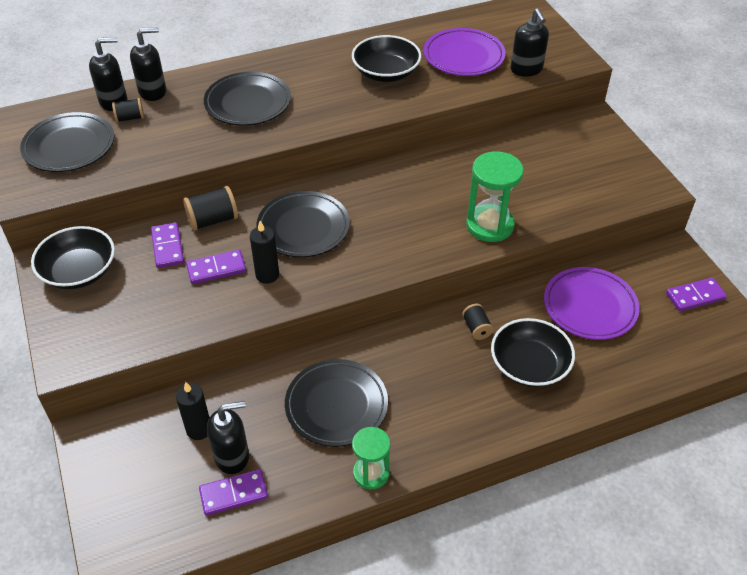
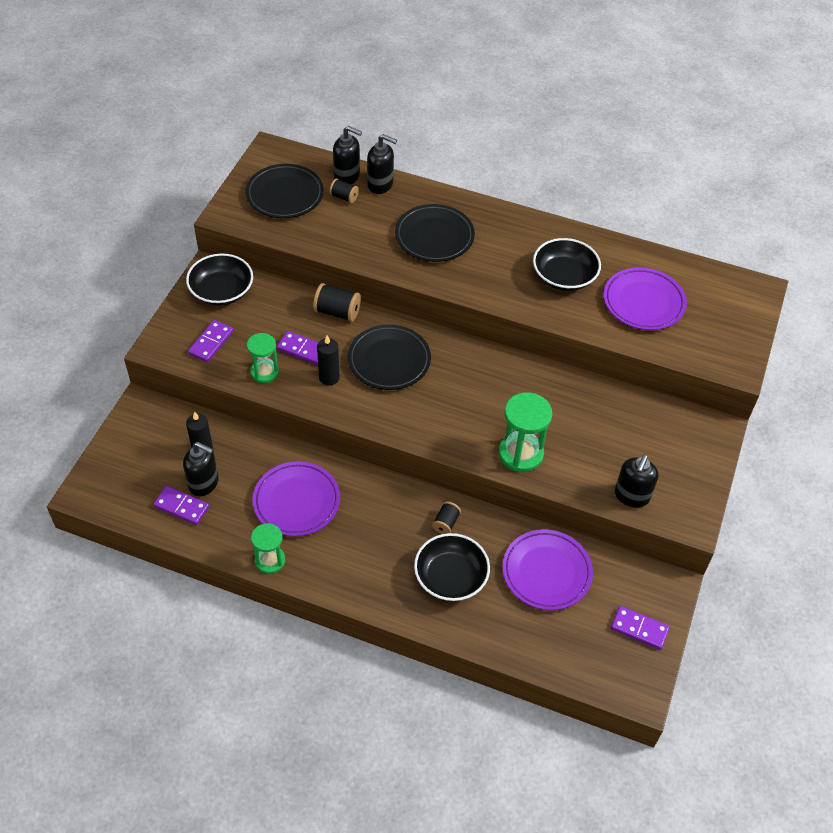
camera: 40 degrees right, 5 degrees up
purple domino [151,222,184,268] -> purple domino moved to [188,320,233,362]
black plate [285,359,388,447] -> purple plate [253,461,340,537]
black soap dispenser [511,8,549,77] -> black soap dispenser moved to [615,454,658,508]
none -> green hourglass [247,333,279,383]

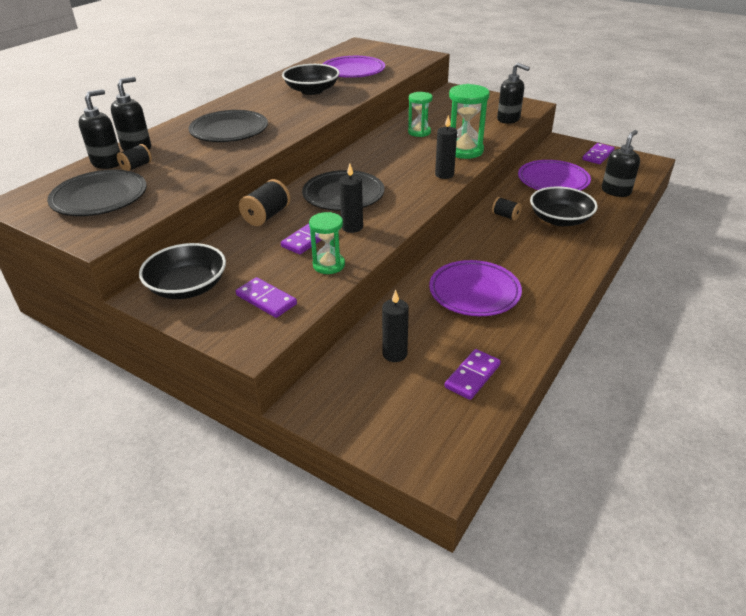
camera: 75 degrees left, 15 degrees down
black soap dispenser [183,442,219,496] -> black soap dispenser moved to [602,130,640,197]
green hourglass [251,523,285,574] -> green hourglass moved to [408,92,433,137]
none -> black candle [435,115,457,179]

